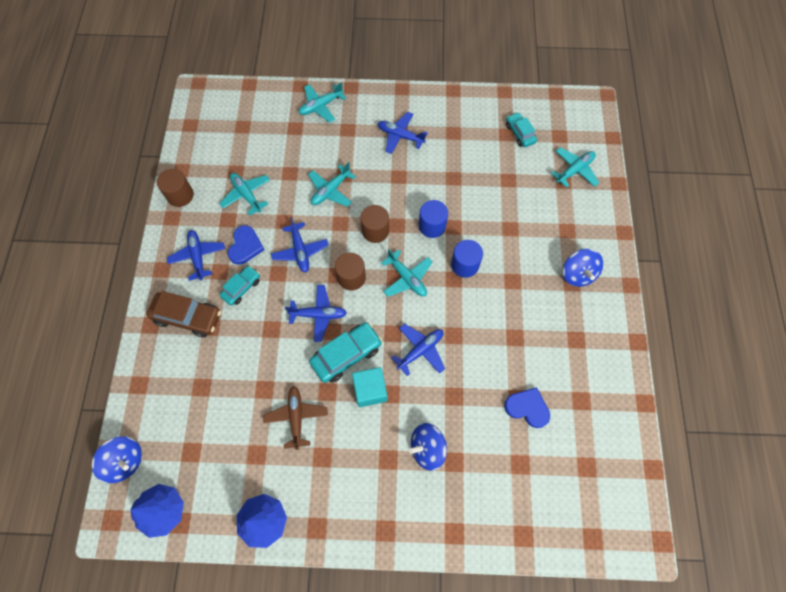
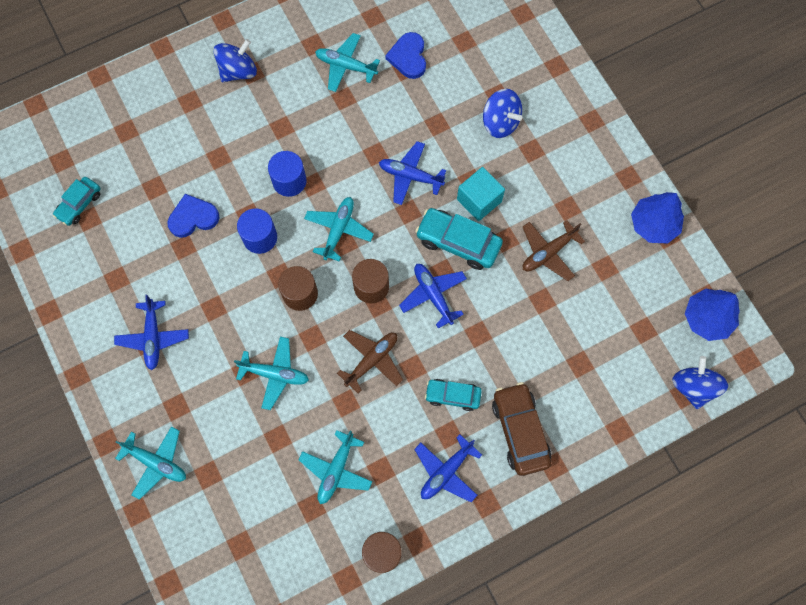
camera: 120 degrees left, 5 degrees up
blue heart [228,225,265,265] -> blue heart moved to [167,194,220,238]
blue plane [271,217,329,273] -> brown plane [337,330,403,393]
turquoise plane [551,147,599,188] -> turquoise plane moved to [315,33,380,92]

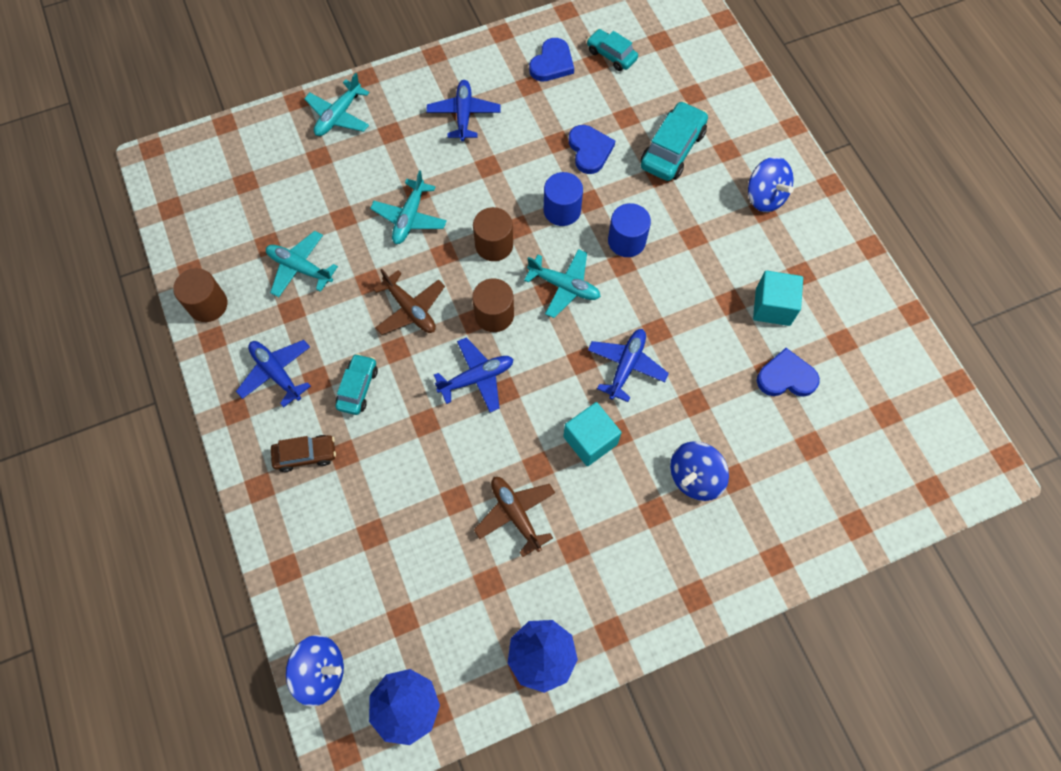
camera: 95 degrees right, 5 degrees down
blue plane [114,295,189,370] -> blue plane turned 90 degrees clockwise [426,80,501,141]
turquoise plane [315,33,380,92] -> turquoise cube [753,271,803,326]
turquoise car [415,208,503,270] -> turquoise car moved to [640,101,708,181]
brown car [492,382,552,476] -> brown car [271,435,336,472], size x0.63
none -> blue heart [529,38,574,82]

